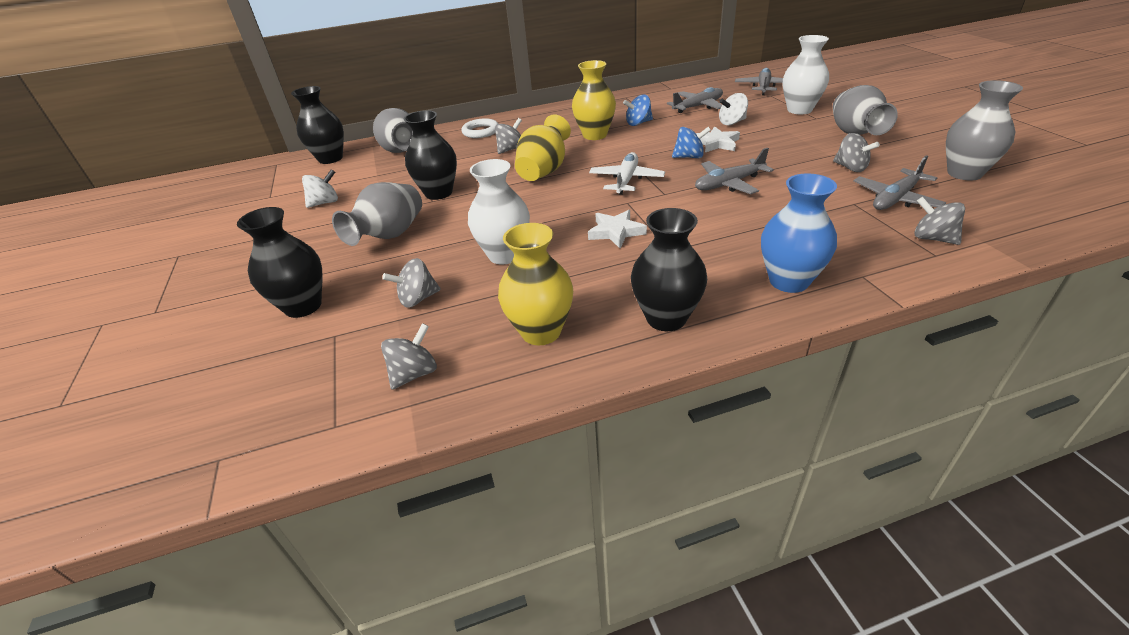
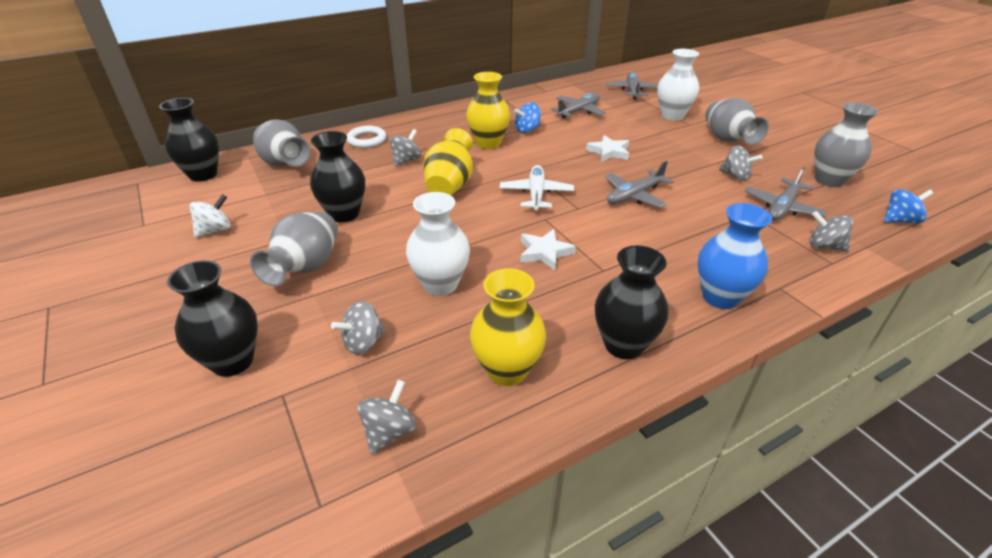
camera: 15 degrees left, 0 degrees up
blue spinning top [672,127,711,158] -> blue spinning top moved to [884,189,933,223]
white spinning top [719,93,748,125] -> none

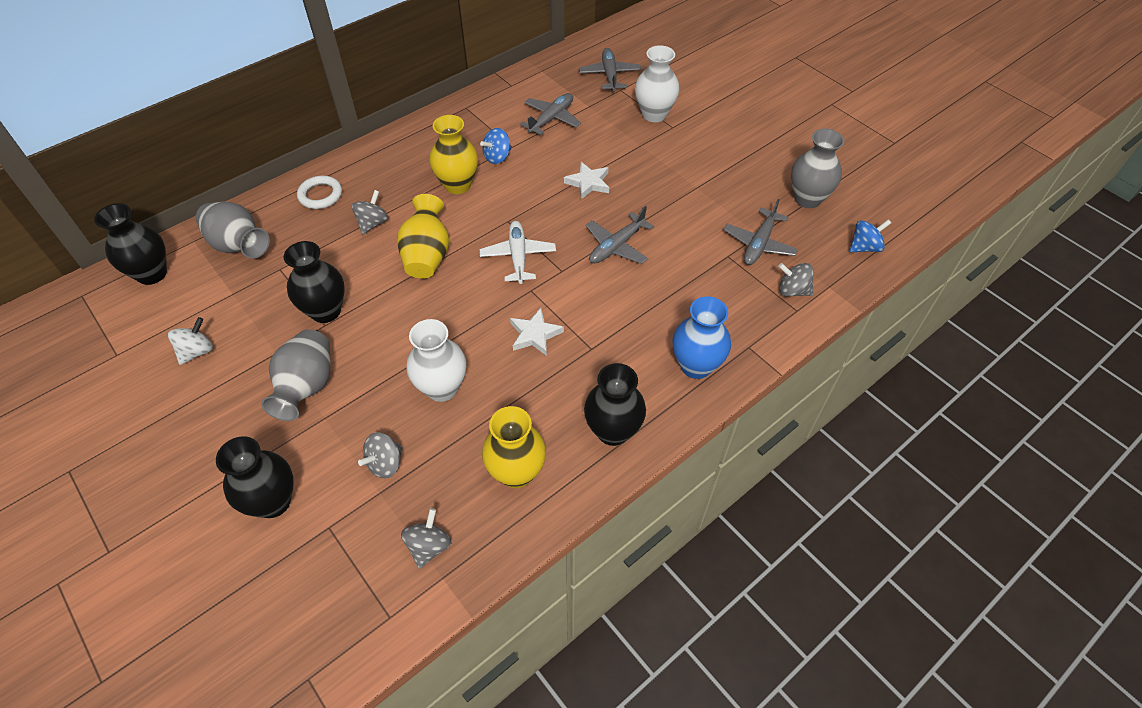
camera: 10 degrees left, 15 degrees up
grey vase [705,98,769,145] -> none
grey spinning top [719,145,762,181] -> none

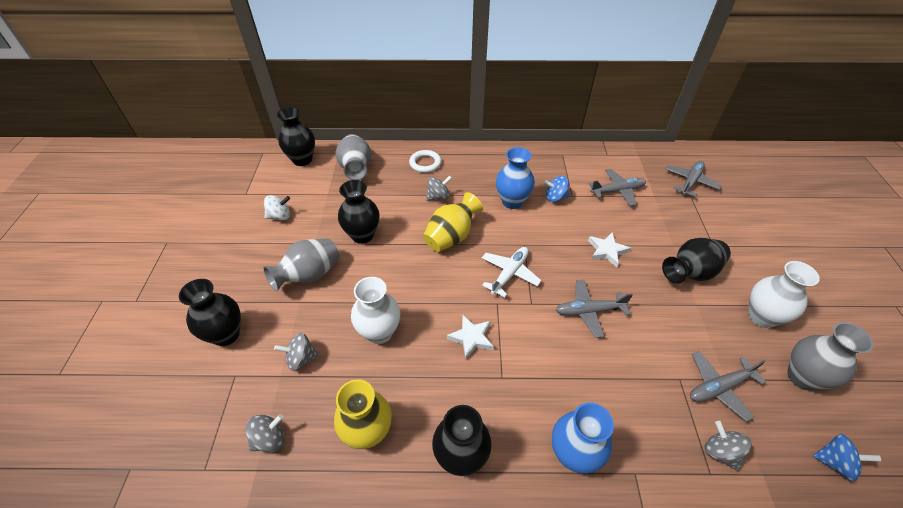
camera: 40 degrees right, 5 degrees down
yellow vase [429,115,478,194] -> blue vase [496,147,535,209]
white vase [635,45,680,122] -> white vase moved to [748,261,820,328]
none -> black vase [662,238,731,283]

